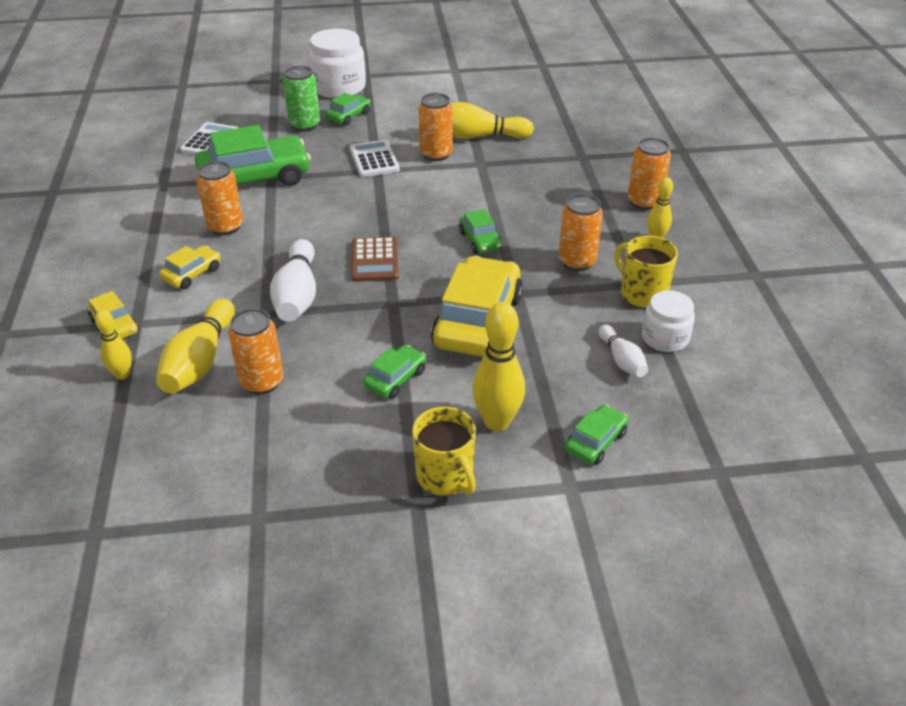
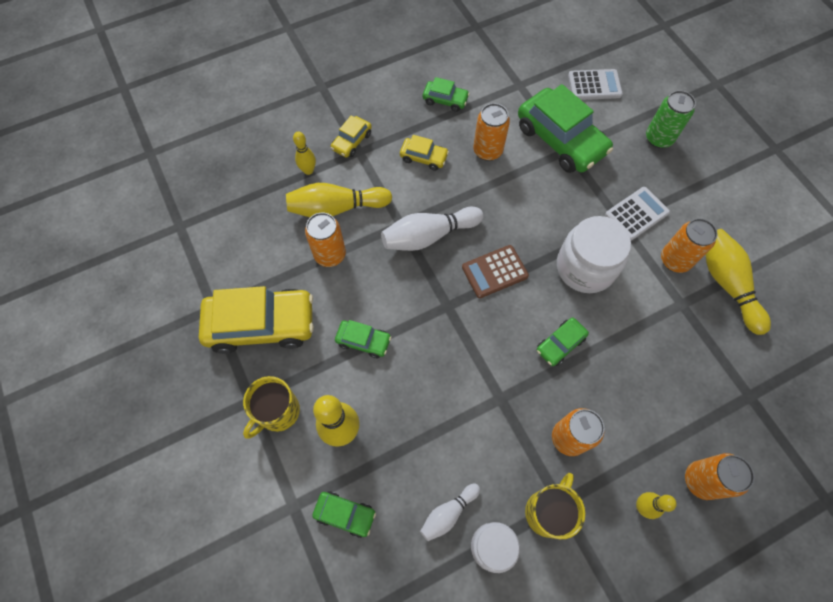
camera: 70 degrees right, 25 degrees up
white jar [308,29,366,99] -> white jar moved to [557,216,631,293]
green car [325,93,371,126] -> green car moved to [423,77,470,112]
yellow car [431,256,523,357] -> yellow car moved to [199,286,314,354]

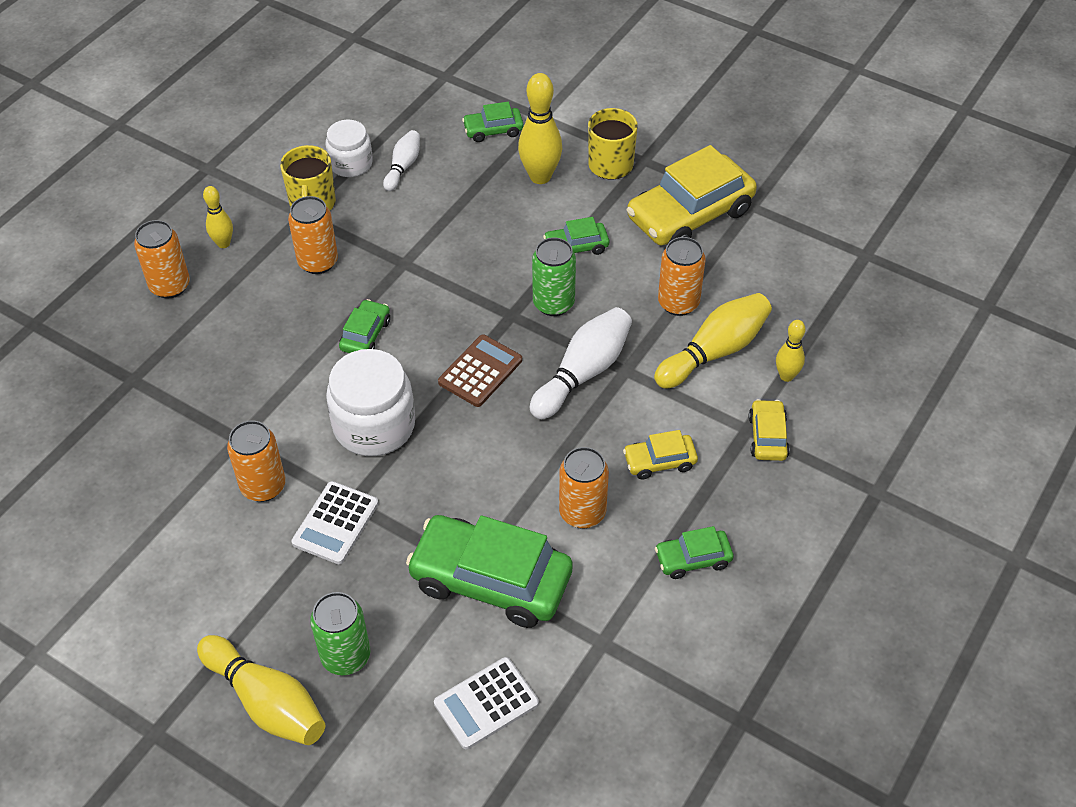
camera: 150 degrees right, 15 degrees down
yellow bowling pin [706,229,771,335] -> yellow bowling pin moved to [197,635,325,745]
none -> green can [532,237,576,316]

